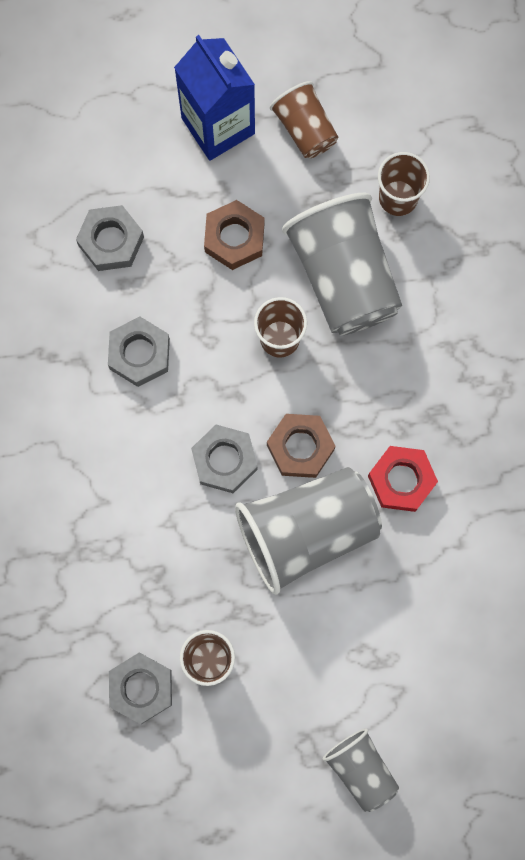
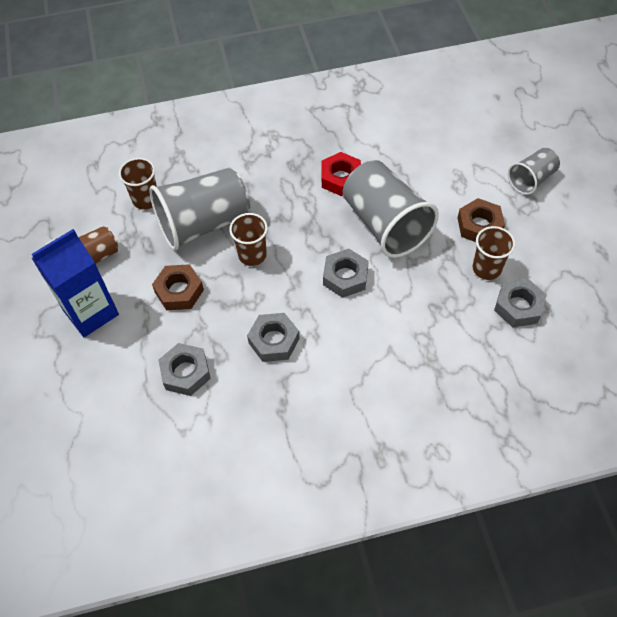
camera: 95 degrees left, 20 degrees down
brown nut [267,414,335,478] -> brown nut moved to [458,198,505,242]

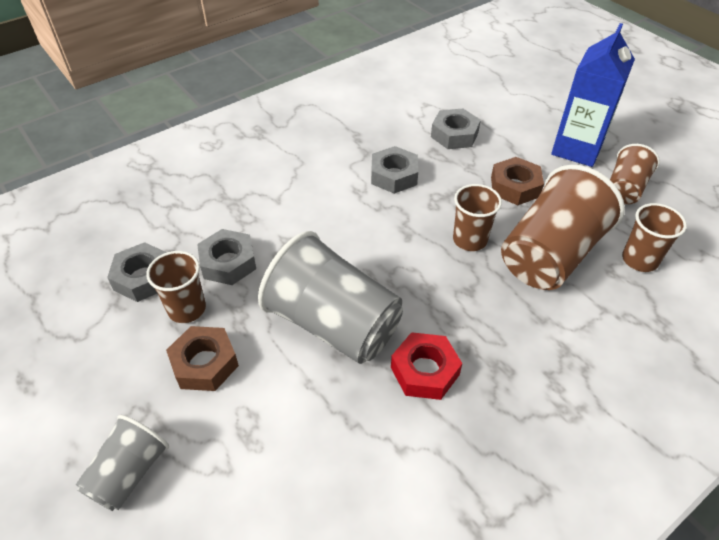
camera: 155 degrees right, 10 degrees down
grey cup [149,168,250,251] -> brown cup [501,165,625,290]
grey nut [323,249,369,298] -> grey nut moved to [197,229,256,285]

